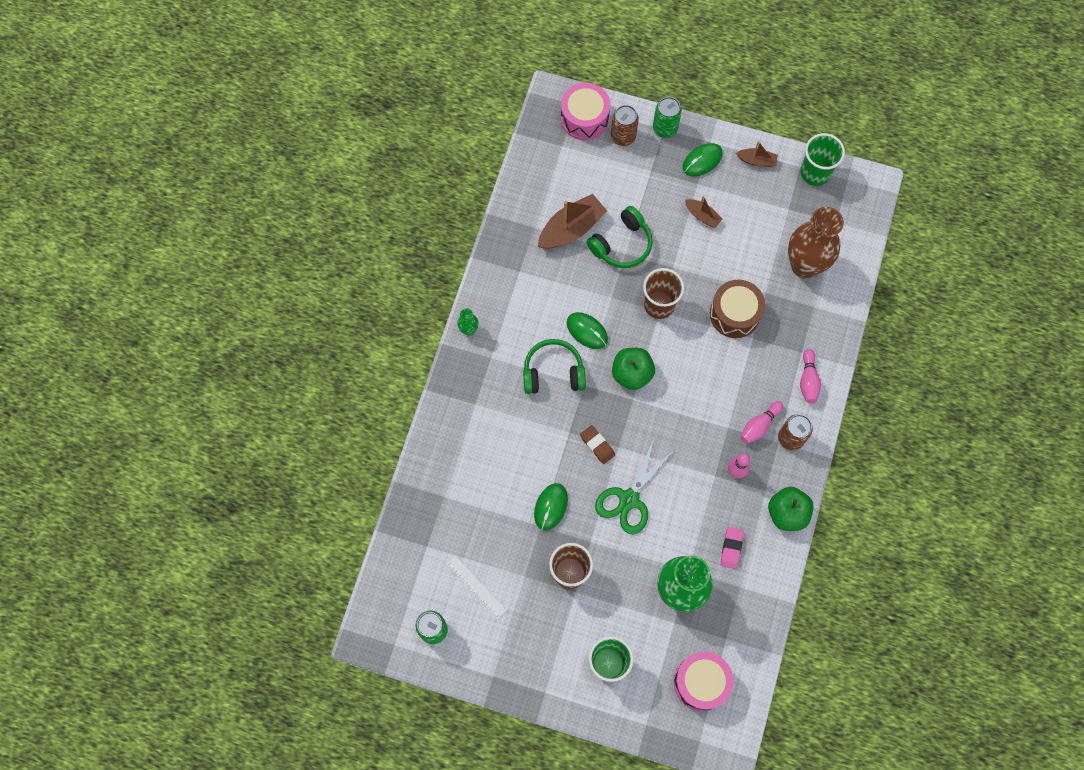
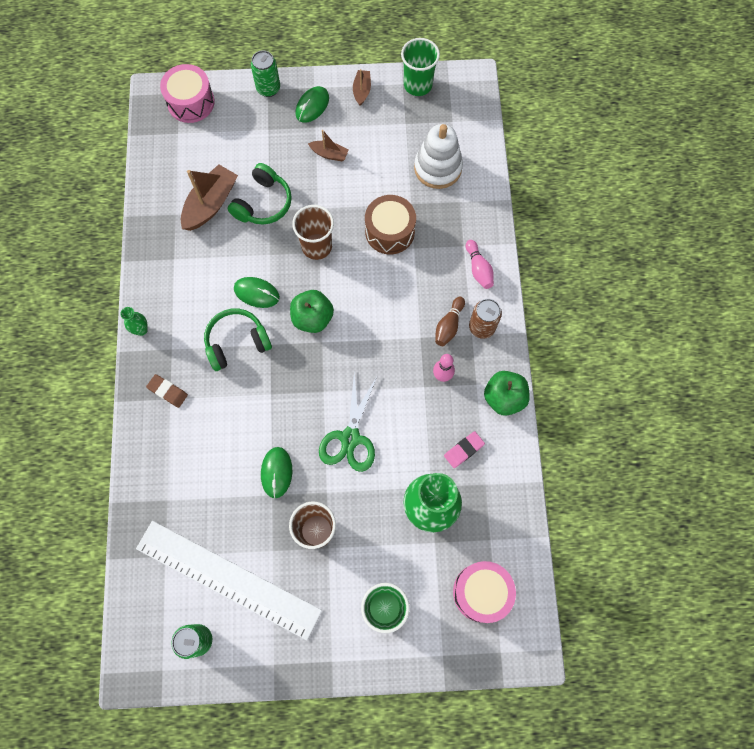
camera: 20 degrees left, 0 degrees up
white ruler [447,556,507,619] -> white ruler [136,521,322,640], size x2.45
brown eraser [580,425,615,464] -> brown eraser moved to [146,374,188,408]
brown can [611,105,639,146] -> none
pink eraser [720,527,744,569] -> pink eraser turned 60 degrees clockwise [444,431,485,468]
brown boat [736,141,778,167] -> brown boat turned 75 degrees counterclockwise [353,69,371,106]
pink bowling pin [740,401,783,444] -> brown bowling pin [435,297,465,346]
brown vase [788,207,844,278] -> white stacking toy [414,124,463,189]

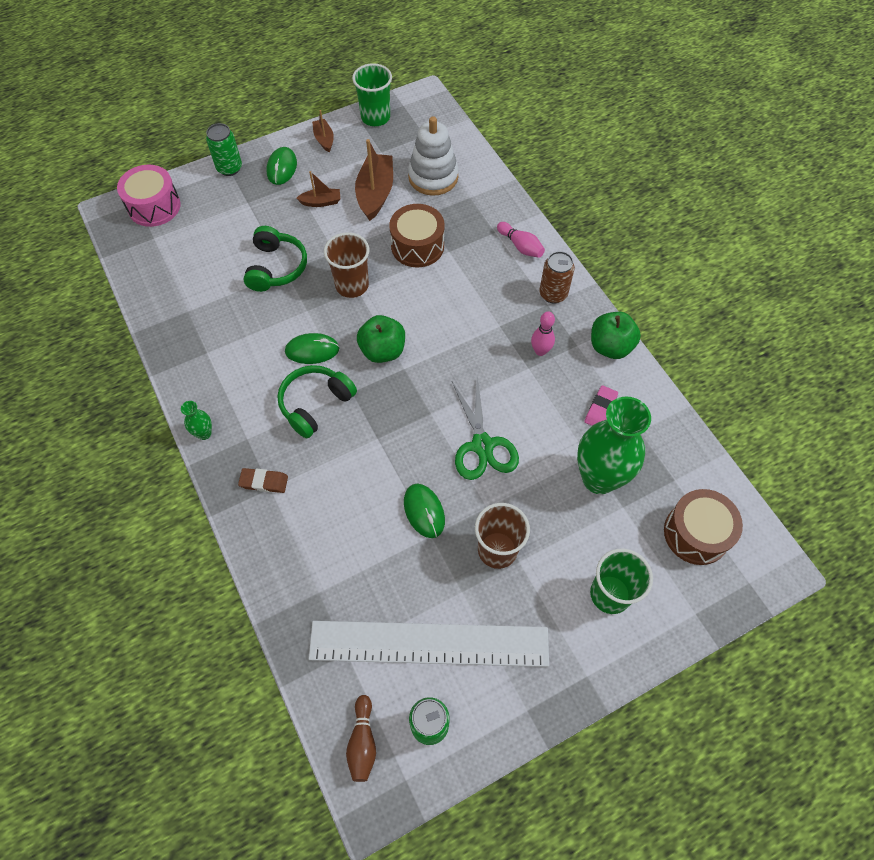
camera: 25 degrees left, 10 degrees down
brown boat [181,164,238,231] -> brown boat moved to [355,139,393,221]
brown bowling pin [435,297,465,346] -> brown bowling pin moved to [346,695,376,782]
pink drum [453,561,516,623] -> brown drum [664,489,743,565]

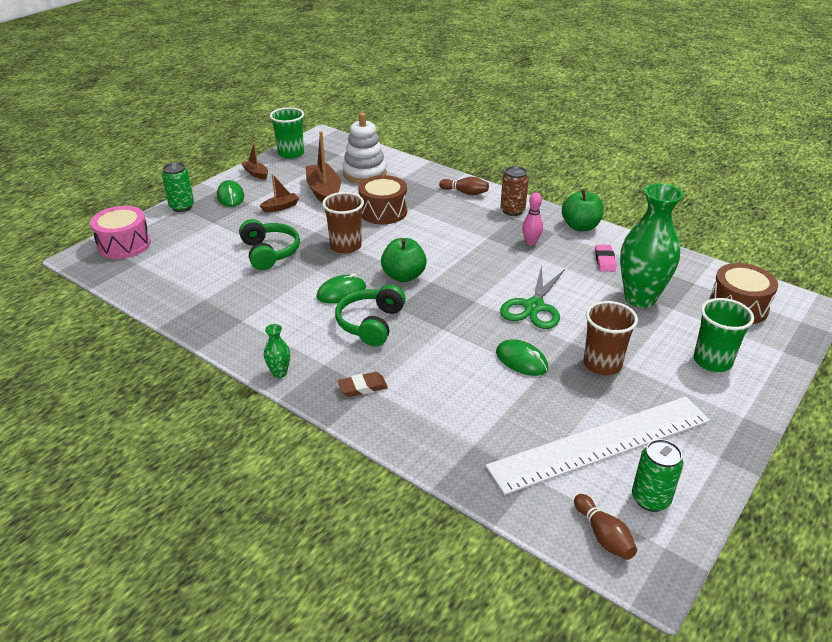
camera: 25 degrees left, 25 degrees down
green scissors [452,375,519,480] -> green scissors turned 60 degrees clockwise [500,265,565,329]
pink bowling pin [497,222,545,258] -> brown bowling pin [439,177,489,195]

